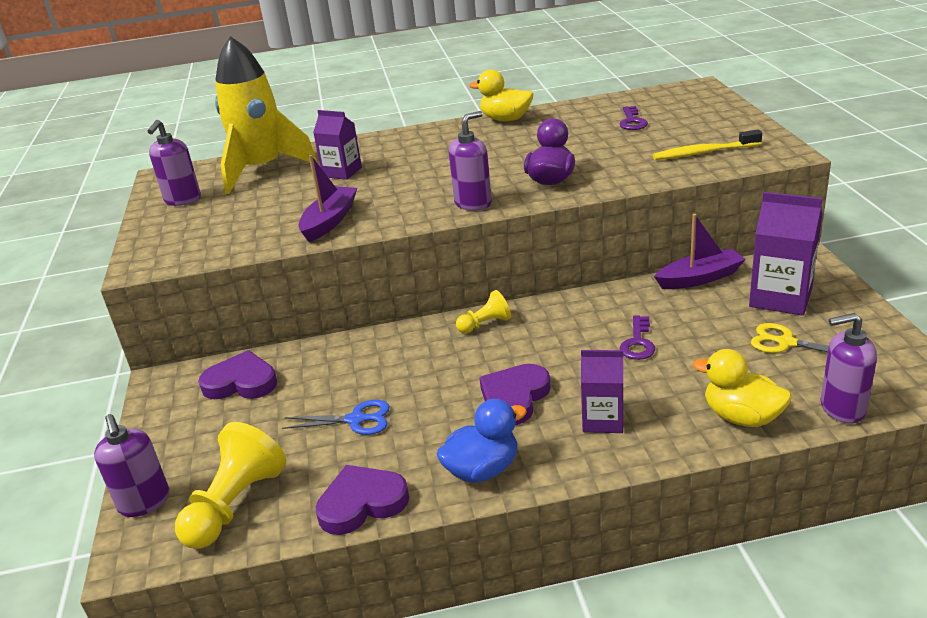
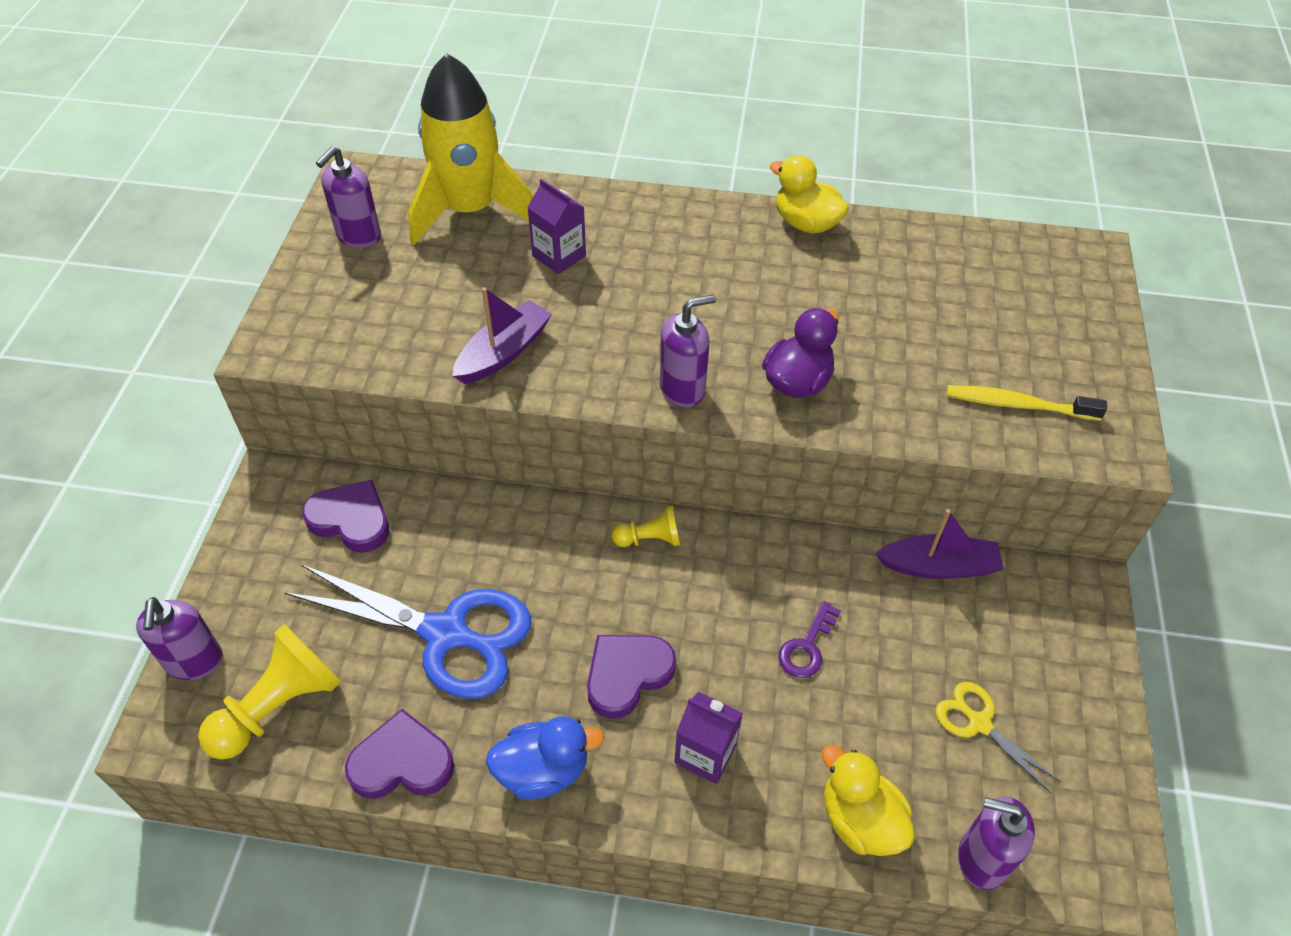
camera: 15 degrees right, 20 degrees up
blue scissors [282,400,390,435] -> blue scissors [284,564,531,699], size x2.03
purple key [619,106,648,130] -> none
purple carton [749,192,822,316] -> none

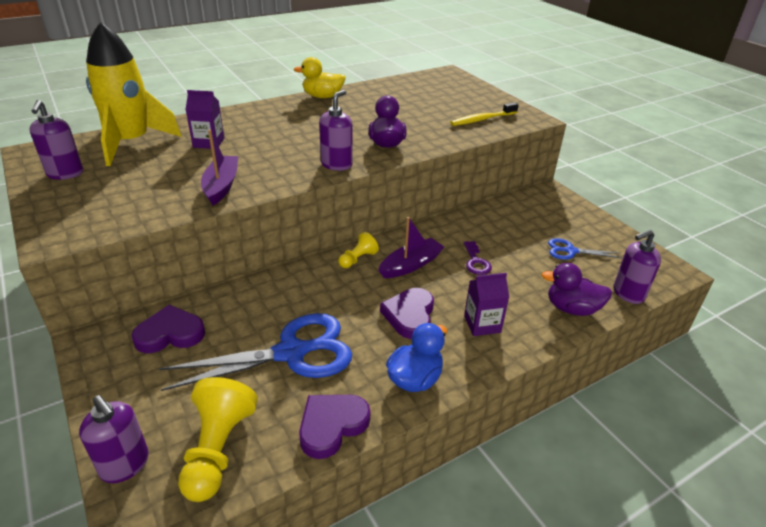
camera: 40 degrees left, 15 degrees down
yellow duck [822,745,915,856] -> purple duck [541,263,612,316]
purple boat [875,509,1004,579] -> purple boat moved to [378,217,444,278]
yellow scissors [935,682,1061,793] -> blue scissors [548,238,622,260]

